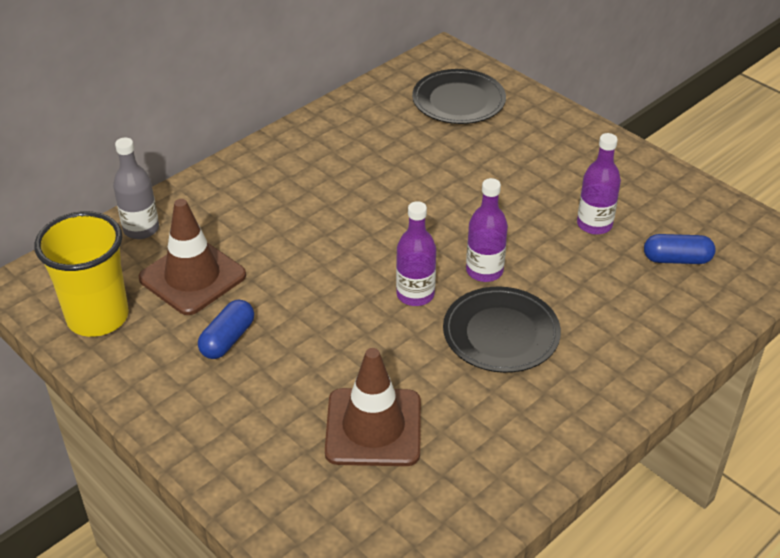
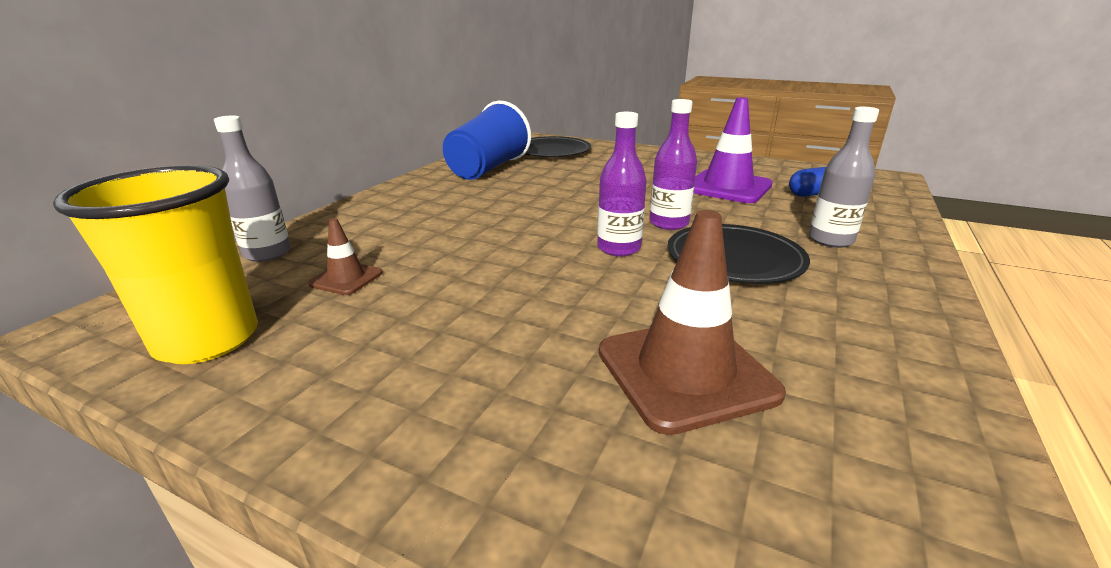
camera: 20 degrees left, 15 degrees down
brown traffic cone [138,199,246,315] -> brown traffic cone [308,218,383,295], size x0.51
blue capsule [198,300,254,359] -> none
purple bottle [577,133,621,235] -> purple traffic cone [694,97,773,203]
none -> blue cup [443,101,531,180]
none -> grey bottle [809,107,879,248]

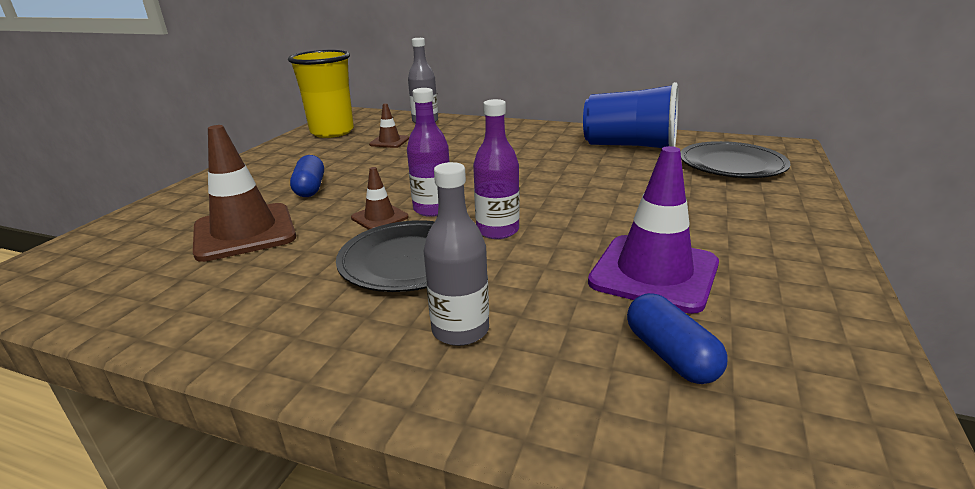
camera: 85 degrees right, 0 degrees up
none -> blue capsule [290,155,324,197]
none -> brown traffic cone [351,167,409,230]

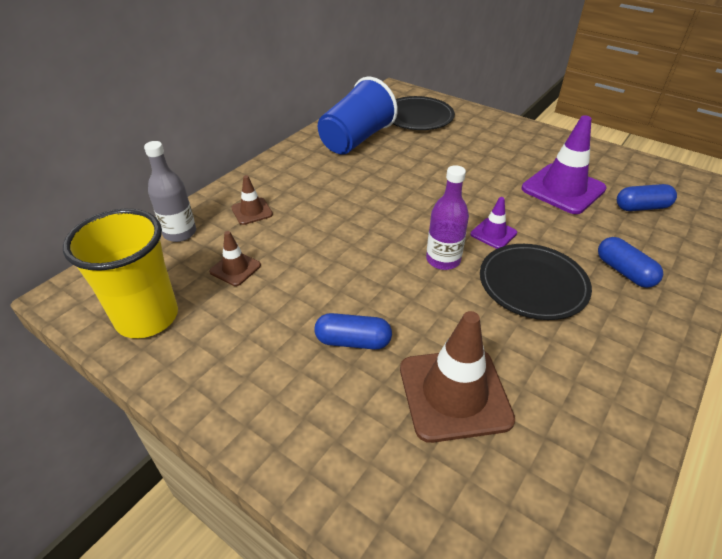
camera: 75 degrees left, 15 degrees up
brown traffic cone [351,167,409,230] -> brown traffic cone moved to [231,175,273,225]
grey bottle [424,162,489,346] -> blue capsule [598,237,663,288]
purple bottle [473,99,520,239] -> purple traffic cone [470,197,517,249]

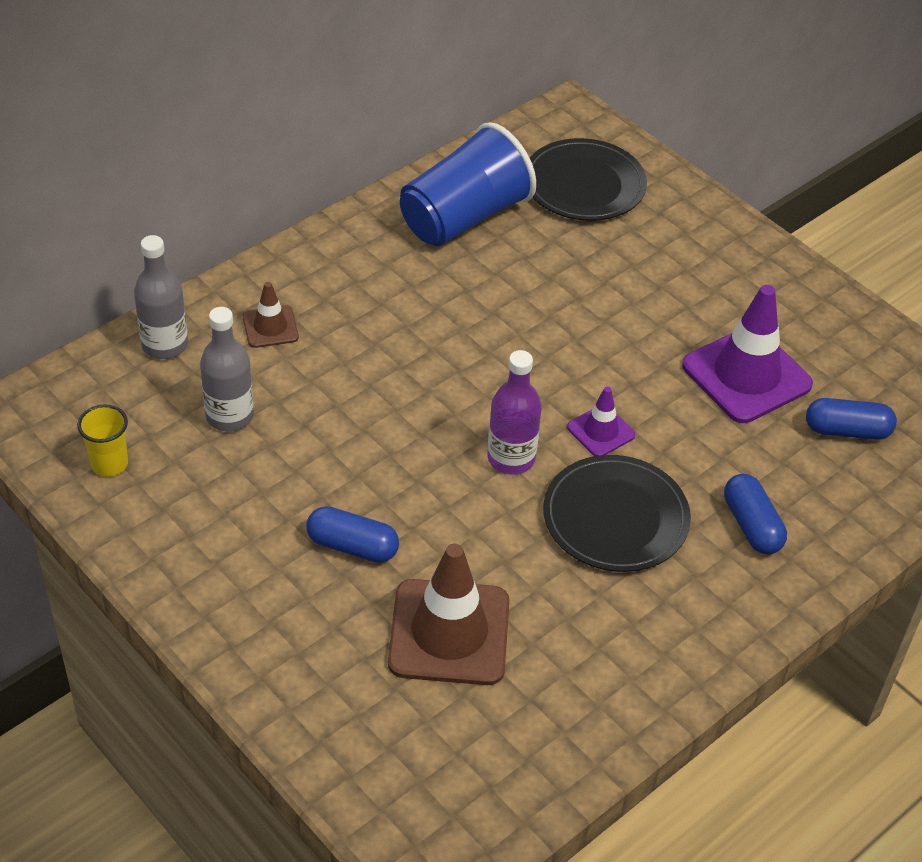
camera: 10 degrees right, 5 degrees up
yellow cup [63,209,178,338] -> yellow cup [77,404,128,477], size x0.47
brown traffic cone [209,231,261,286] -> grey bottle [200,307,254,432]

